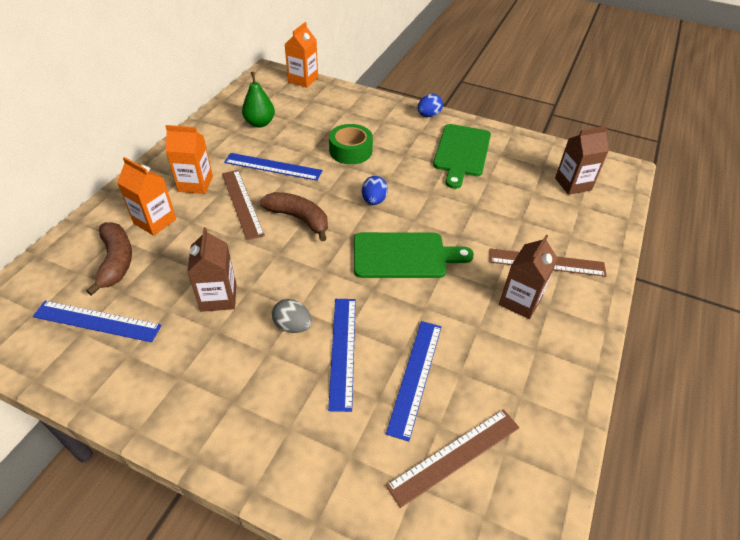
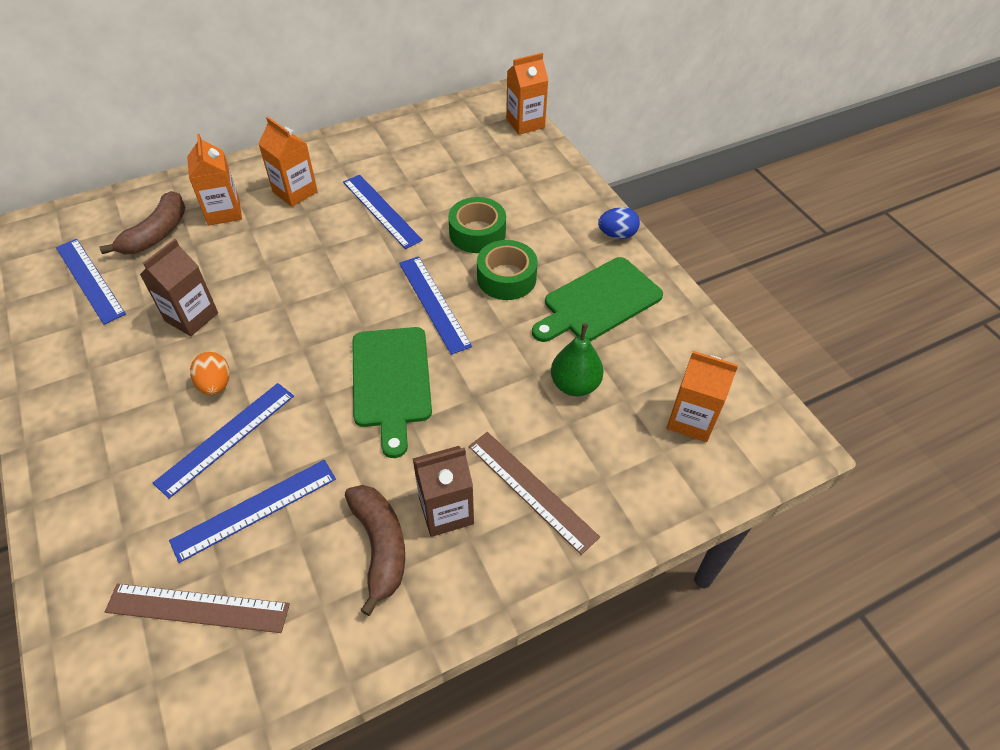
camera: 40 degrees right, 5 degrees up
brown ruler [222,170,265,240] -> none
green pear [242,72,275,128] -> green pear moved to [551,323,604,396]
brown banana [260,192,328,241] -> brown banana moved to [345,485,405,616]
grey egg [272,299,312,333] -> orange egg [190,352,230,395]
green cutting board [354,232,474,278] -> green cutting board turned 45 degrees clockwise [352,327,432,458]
blue egg [362,176,388,205] -> blue ruler [399,256,472,355]
brown carton [555,126,609,195] -> orange carton [667,351,738,442]
none -> green tape [477,240,538,300]

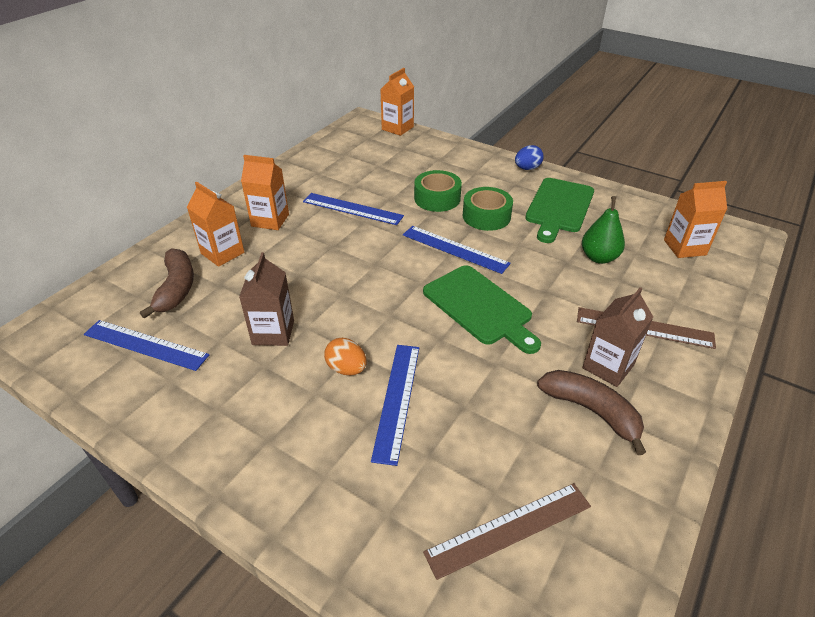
camera: 30 degrees left, 10 degrees down
blue ruler [169,460,336,563] -> none

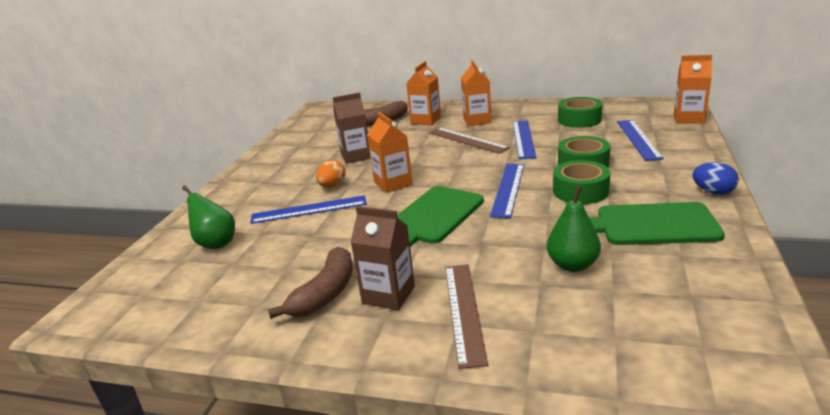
camera: 75 degrees right, 15 degrees down
blue ruler [84,320,209,371] -> blue ruler moved to [617,120,664,161]
brown ruler [423,483,591,580] -> brown ruler moved to [429,128,510,154]
orange carton [664,181,727,258] -> orange carton moved to [367,112,412,193]
none -> green pear [182,186,235,249]
none -> green tape [558,97,602,128]

